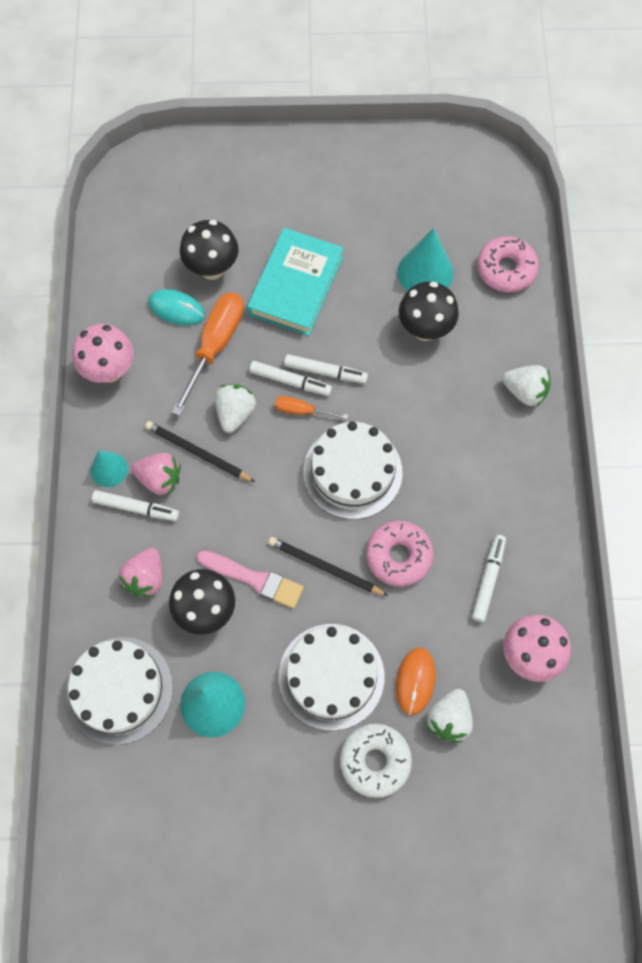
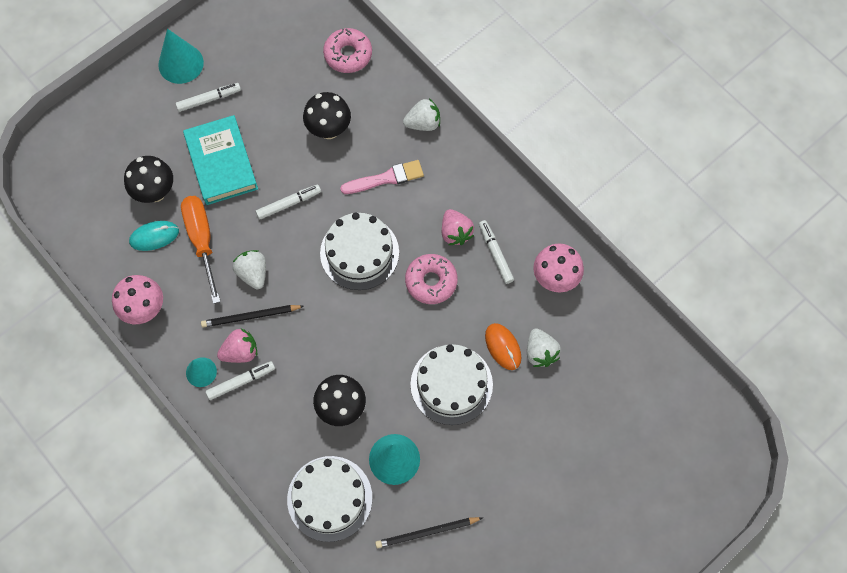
camera: 40 degrees left, 0 degrees up
pink strawberry [119,548,162,597] -> pink strawberry moved to [442,209,474,245]
pink brush [197,550,304,609] -> pink brush moved to [340,160,424,194]
white marker [249,361,332,396] -> white marker moved to [176,83,241,112]
black pencil [268,537,388,596] -> black pencil moved to [375,517,482,548]
orange screwdriver [275,396,348,419] -> none
white donut [340,723,412,798] -> none
turquoise cone [397,228,454,291] -> turquoise cone moved to [158,29,204,84]

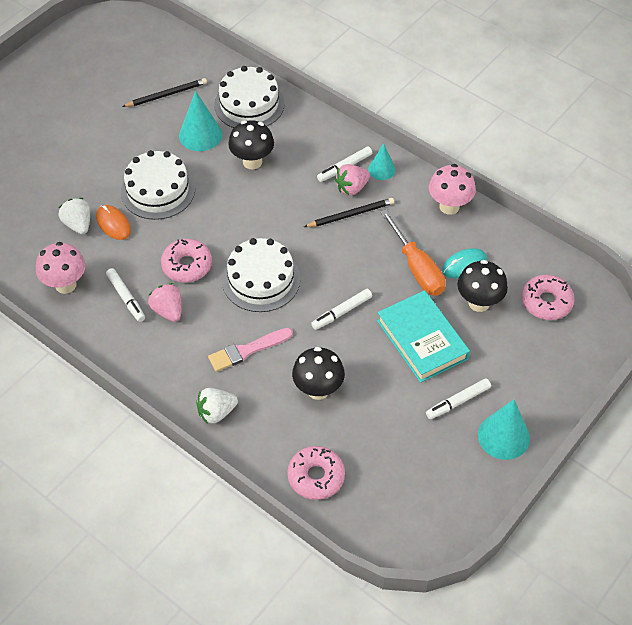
camera: 170 degrees right, 15 degrees down
white strawberry [233,250,266,289] -> none
none -> pink donut [522,275,574,320]

